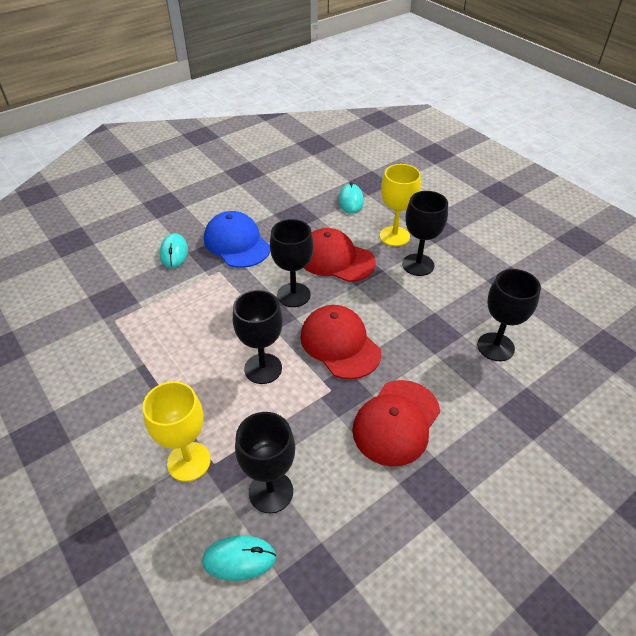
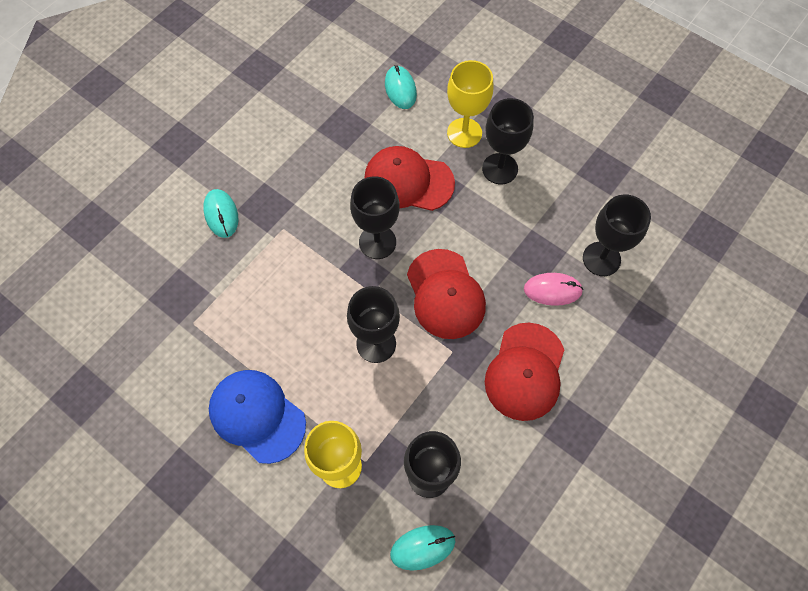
camera: 15 degrees left, 20 degrees up
blue cap [204,211,270,268] -> blue cap moved to [209,370,306,464]
red cap [300,305,381,379] -> red cap turned 150 degrees counterclockwise [407,249,486,339]
none -> pink mouse [524,273,583,306]

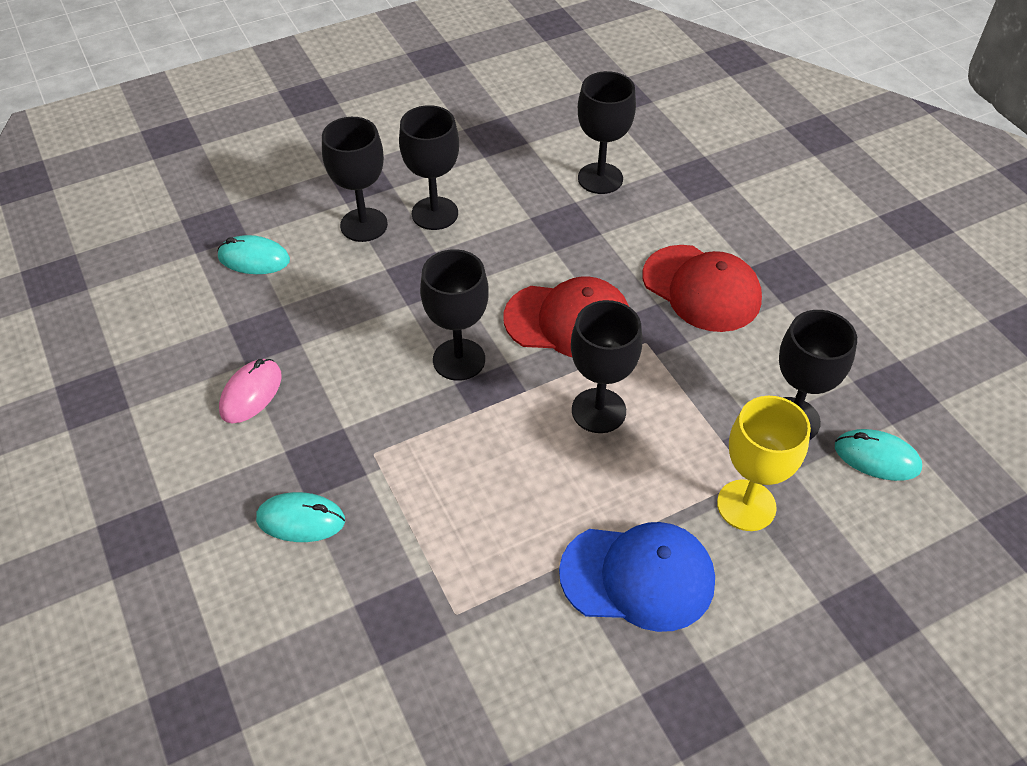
camera: 65 degrees left, 15 degrees down
blue cap [209,370,306,464] -> blue cap turned 150 degrees counterclockwise [559,522,715,632]
red cap [364,146,455,211] -> none
turquoise mouse [390,525,455,570] -> turquoise mouse turned 75 degrees counterclockwise [835,429,922,481]
yellow goblet [447,60,493,148] -> black goblet [322,117,388,242]
pink mouse [524,273,583,306] -> pink mouse moved to [219,359,282,423]

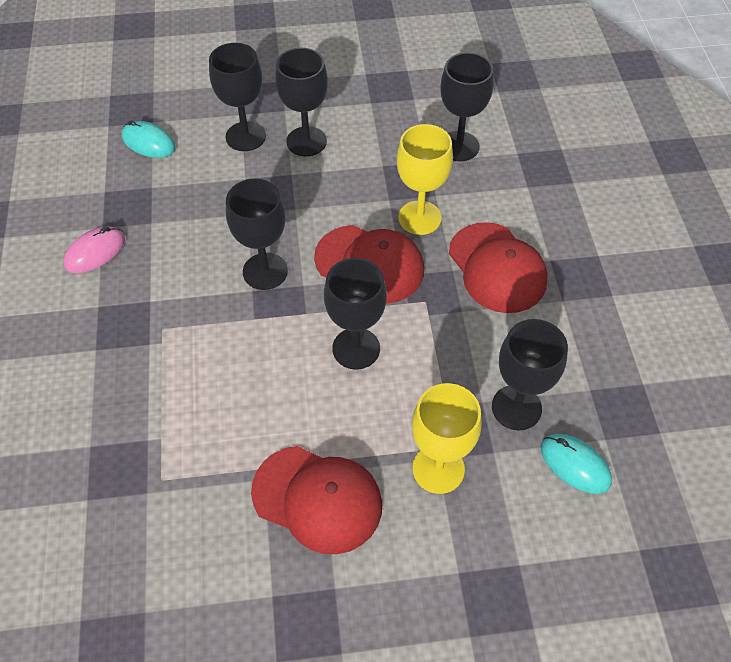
camera: 20 degrees right, 5 degrees up
turquoise mouse [256,492,345,542] -> none
blue cap [559,522,715,632] -> red cap [251,446,382,554]
none -> yellow goblet [397,124,453,235]

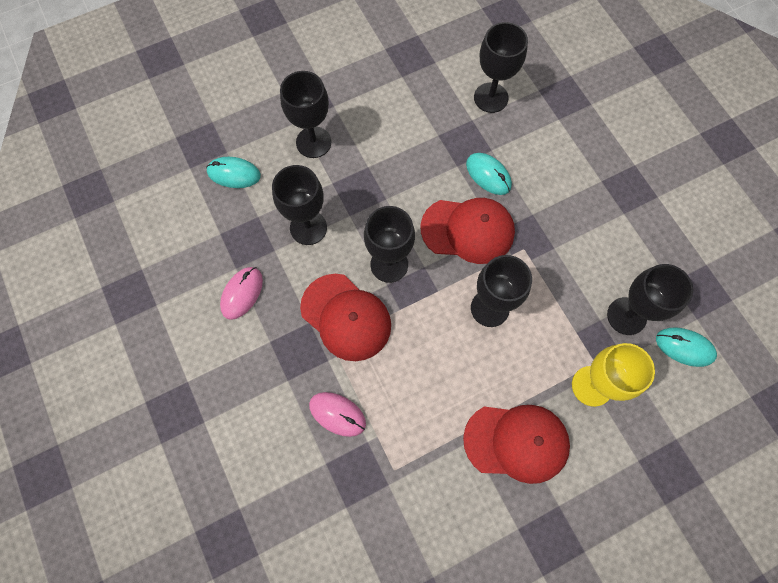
camera: 20 degrees left, 15 degrees up
black goblet [275,48,328,156] -> black goblet moved to [272,165,327,245]
yellow goblet [397,124,453,235] -> turquoise mouse [466,153,512,195]
red cap [449,222,548,313] -> red cap moved to [300,274,391,361]
none -> pink mouse [309,392,366,437]

